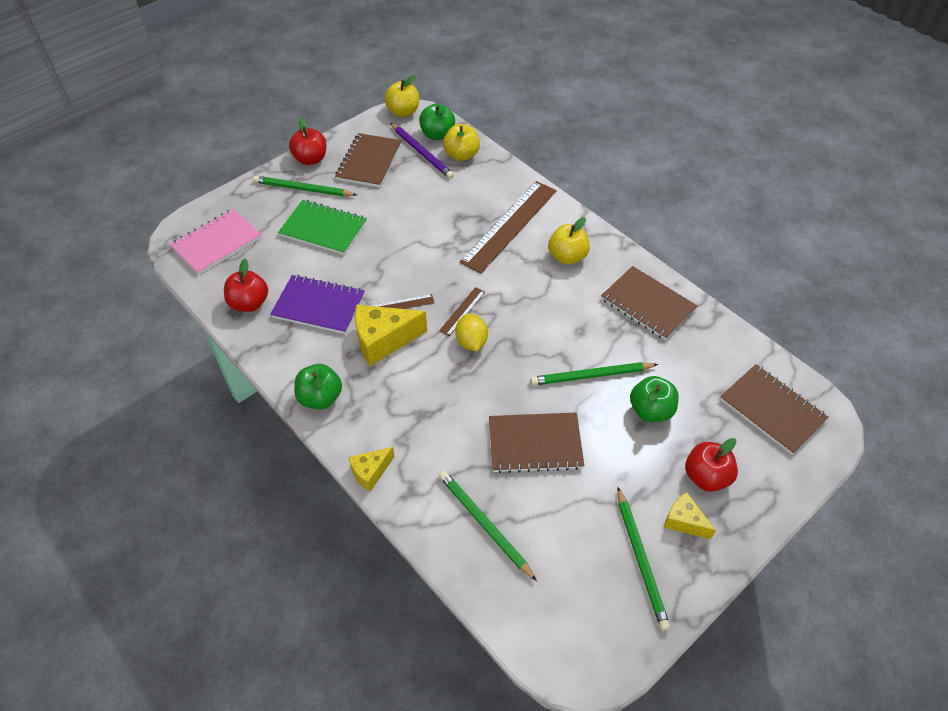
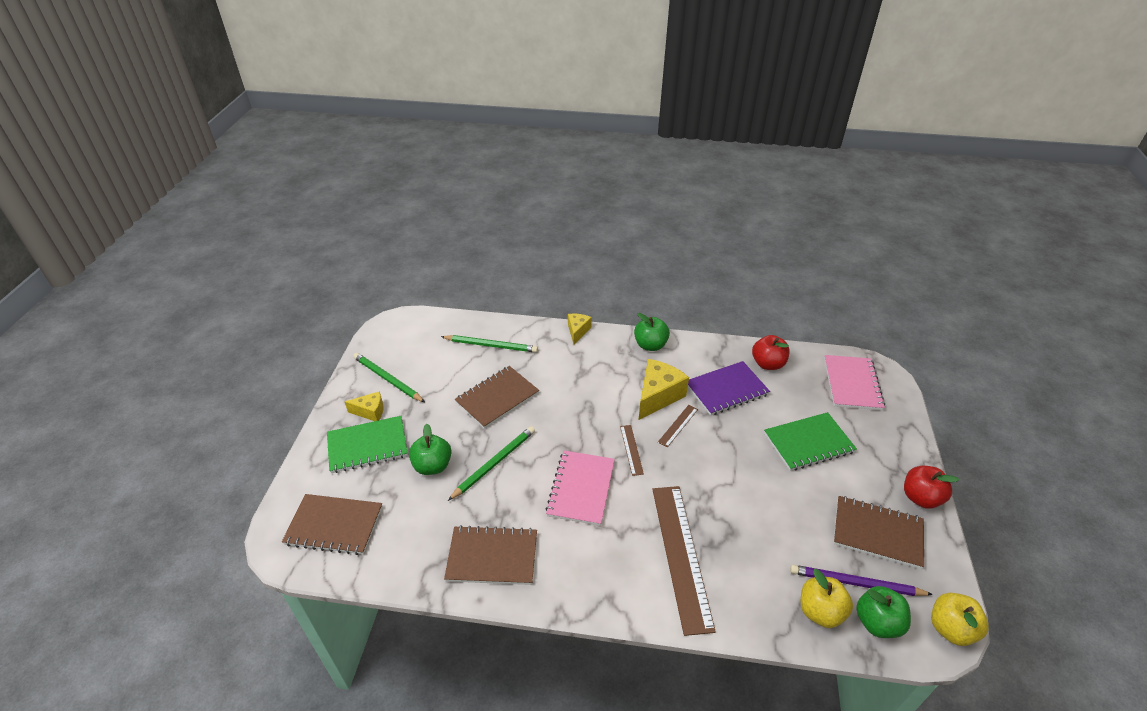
camera: 140 degrees right, 10 degrees down
green pencil [253,176,357,196] -> none
brown notebook [335,133,402,188] -> brown notebook turned 45 degrees counterclockwise [833,496,924,569]
yellow lemon [455,313,488,351] -> none
yellow apple [548,217,590,265] -> none
red apple [685,438,738,492] -> green notebook [327,416,408,473]
none -> pink notebook [546,450,615,526]

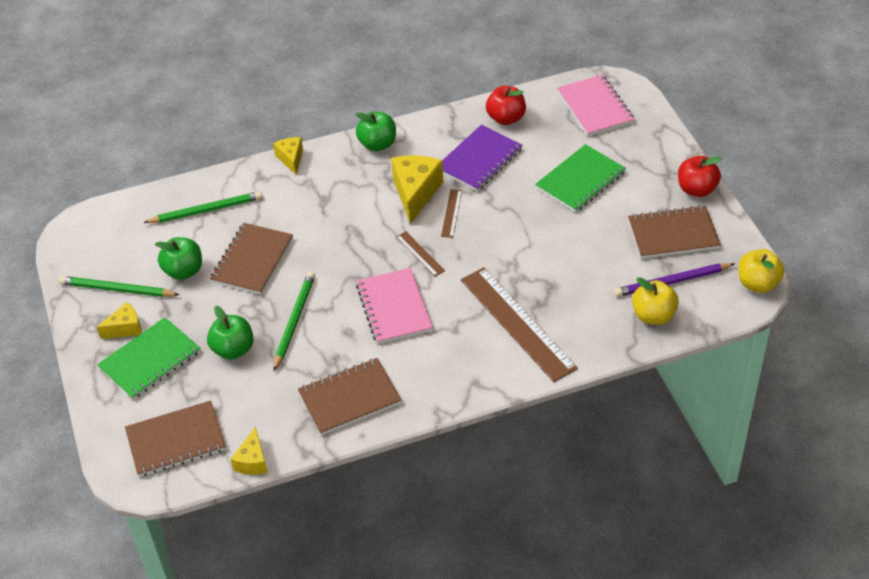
camera: 25 degrees left, 5 degrees up
green apple [856,586,911,638] -> green apple moved to [155,237,202,280]
none -> yellow cheese [231,426,268,475]

